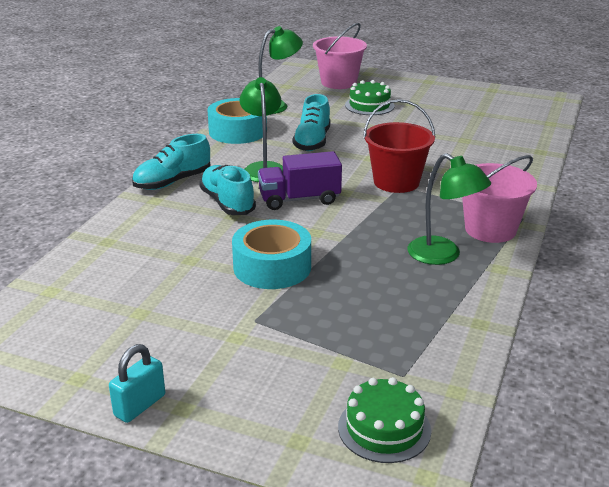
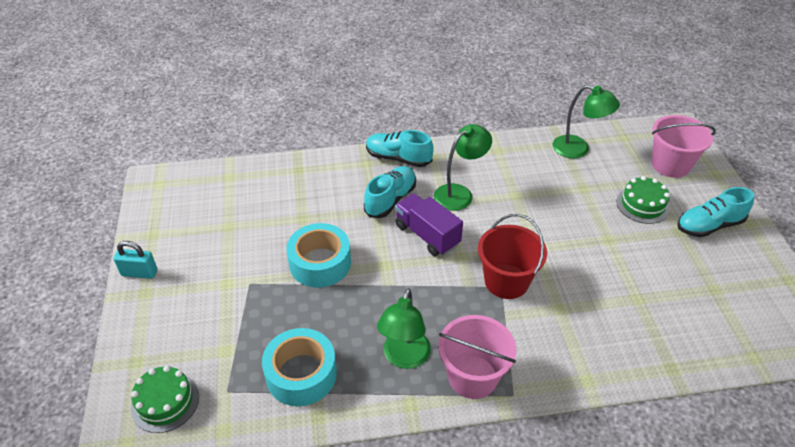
camera: 60 degrees right, 15 degrees up
turquoise tape [207,98,267,144] -> turquoise tape moved to [262,328,337,406]
turquoise shoe [293,94,331,151] -> turquoise shoe moved to [677,187,754,237]

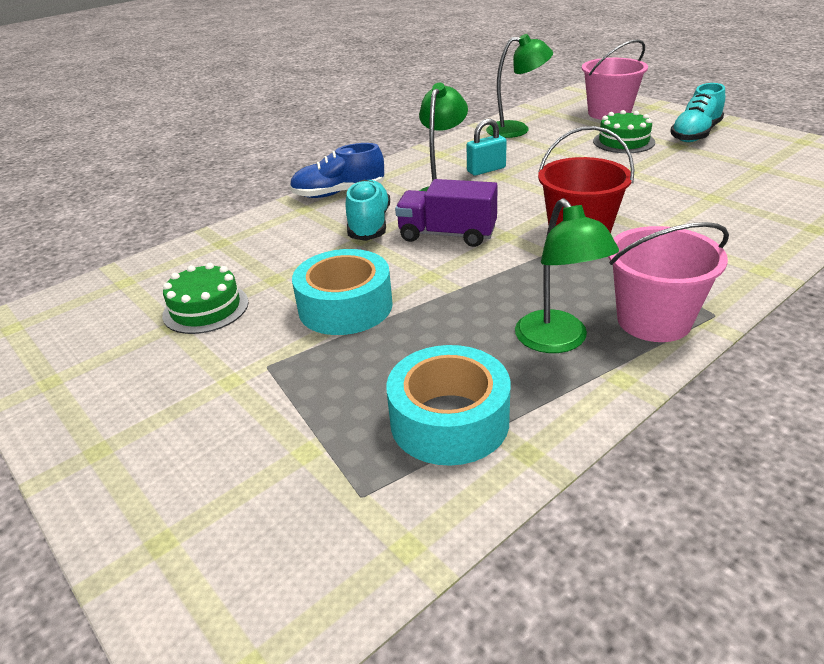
camera: 30 degrees left, 10 degrees down
turquoise padlock [113,241,157,279] -> turquoise padlock moved to [467,119,507,176]
green cake [131,366,199,433] -> green cake moved to [162,263,249,334]
turquoise shoe [366,130,434,167] -> blue shoe [289,143,385,198]

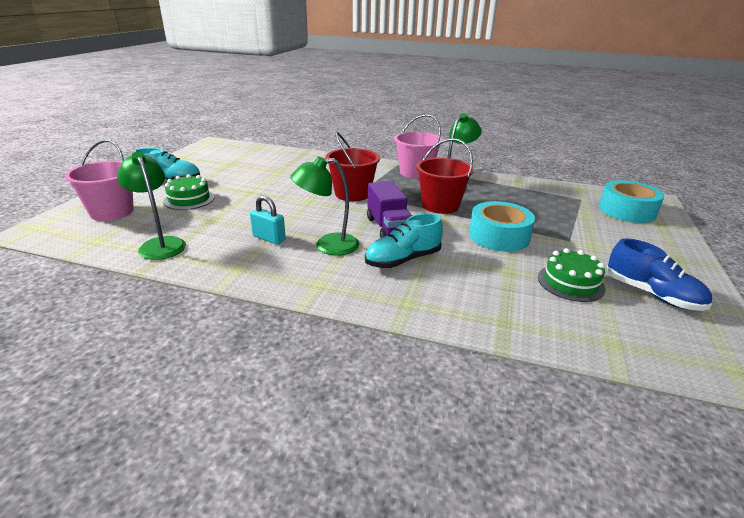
camera: 125 degrees left, 5 degrees down
blue shoe [289,143,385,198] -> blue shoe moved to [607,238,712,311]
turquoise tape [386,345,511,466] -> turquoise tape moved to [599,180,664,223]
none -> red bucket [416,138,474,214]

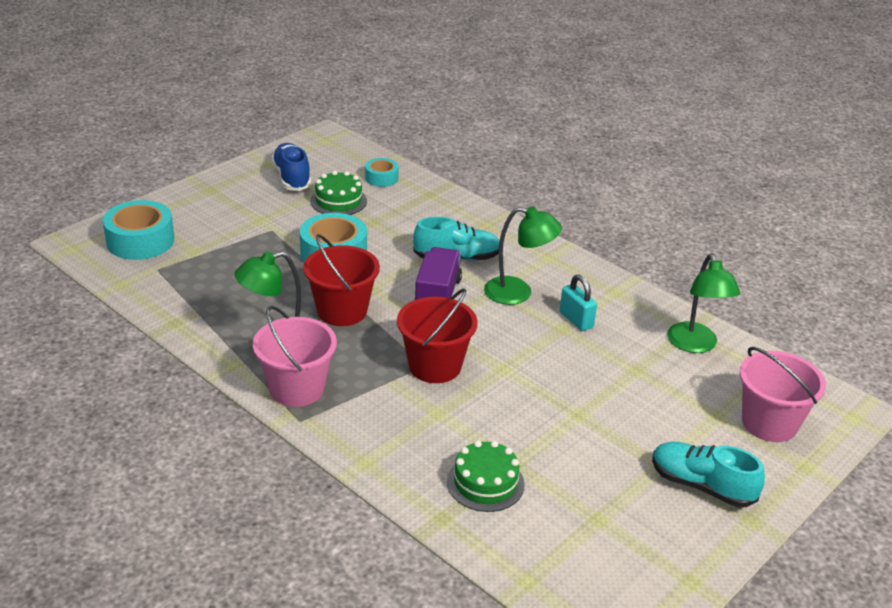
camera: 155 degrees left, 5 degrees up
green cake [163,174,214,210] -> green cake moved to [447,440,525,512]
none -> turquoise tape [365,158,399,187]

